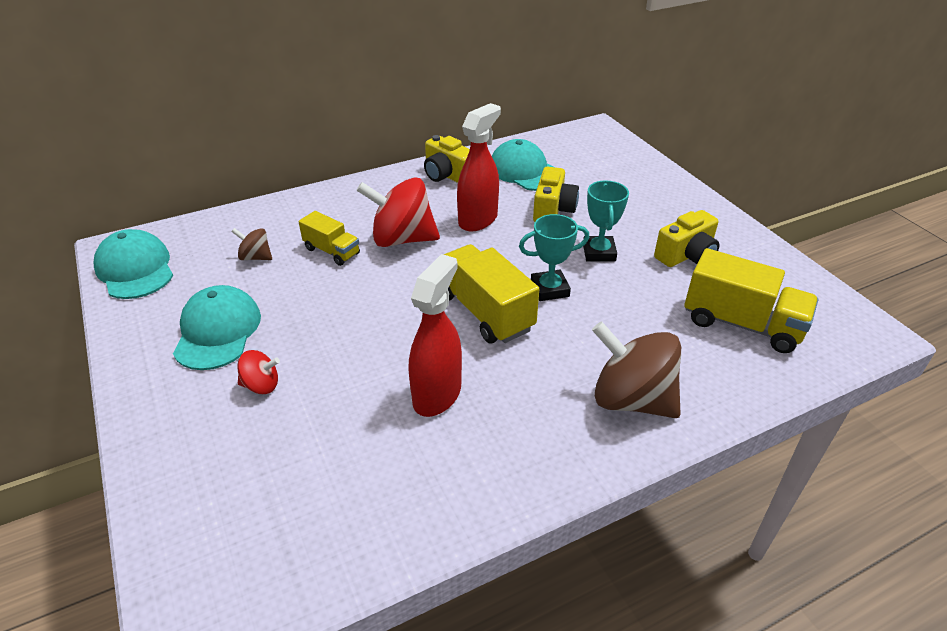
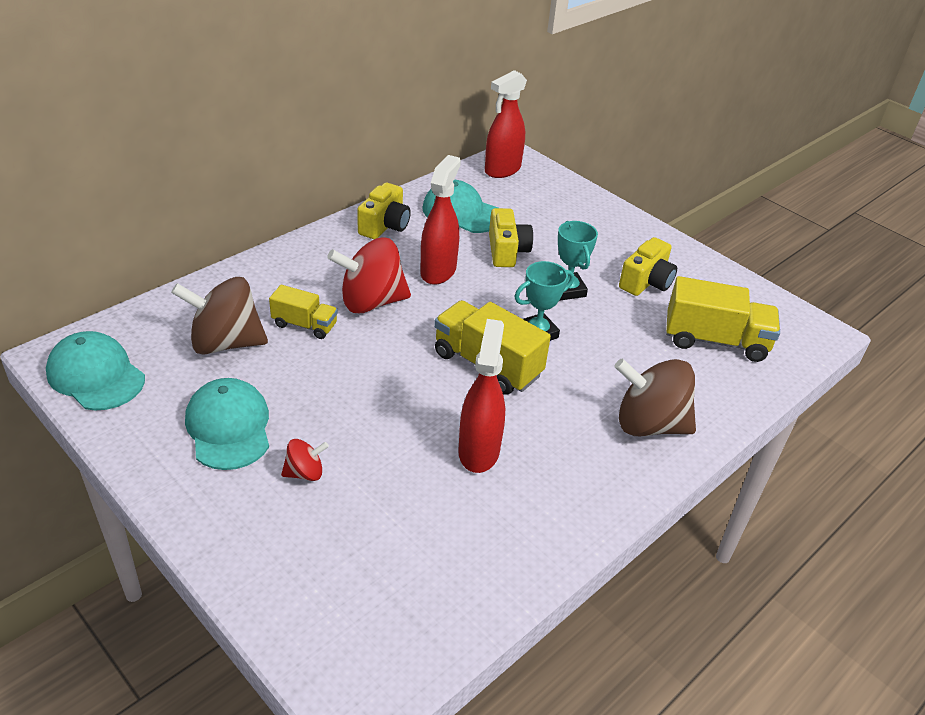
camera: 20 degrees left, 0 degrees up
brown spinning top [231,228,272,260] -> brown spinning top [171,277,268,355], size x2.07
yellow camera [424,135,470,183] -> yellow camera turned 90 degrees counterclockwise [357,183,411,239]
none -> red spray bottle [485,70,527,178]

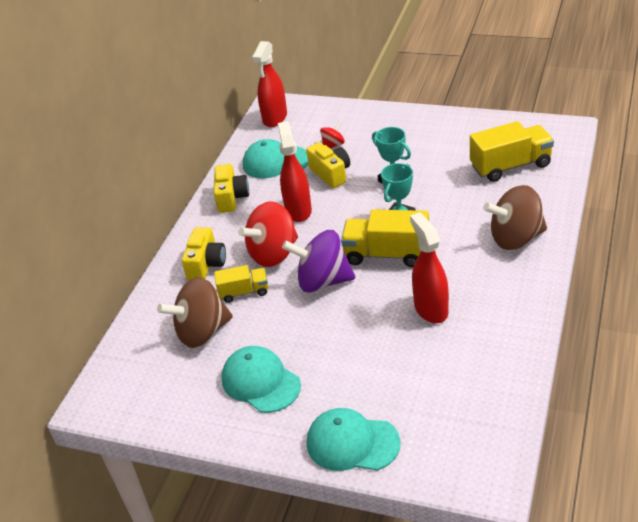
camera: 20 degrees left, 0 degrees up
turquoise cap [46,331,145,411] -> turquoise cap moved to [307,408,400,471]
red spinning top [281,439,329,481] -> red spinning top moved to [320,121,345,149]
yellow camera [619,237,677,296] -> yellow camera moved to [182,227,226,280]
none -> purple spinning top [282,230,355,293]

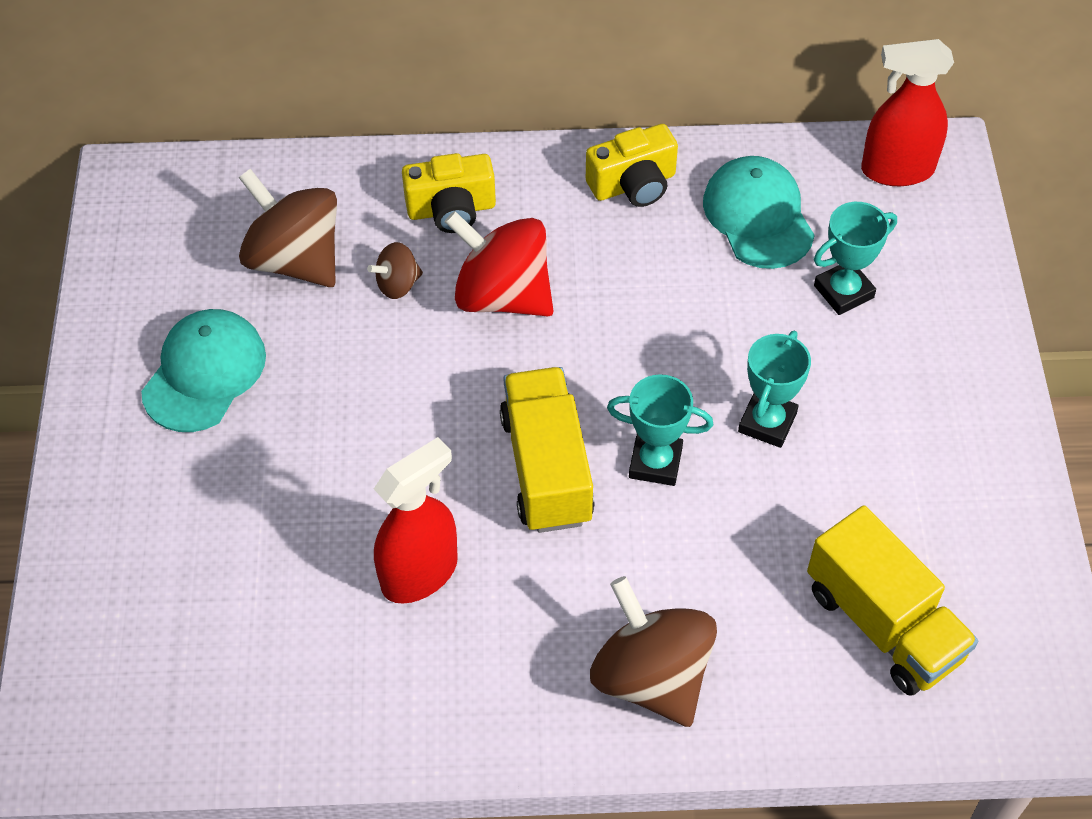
camera: 65 degrees right, 15 degrees up
yellow truck [214,265,268,303] -> brown spinning top [367,242,423,299]
red spray bottle [278,121,312,222] -> none
purple spinning top [282,230,355,293] -> none
yellow camera [306,142,350,188] -> none
turquoise cap [307,408,400,471] -> none
red spinning top [320,121,345,149] -> turquoise trophy [814,202,897,315]

